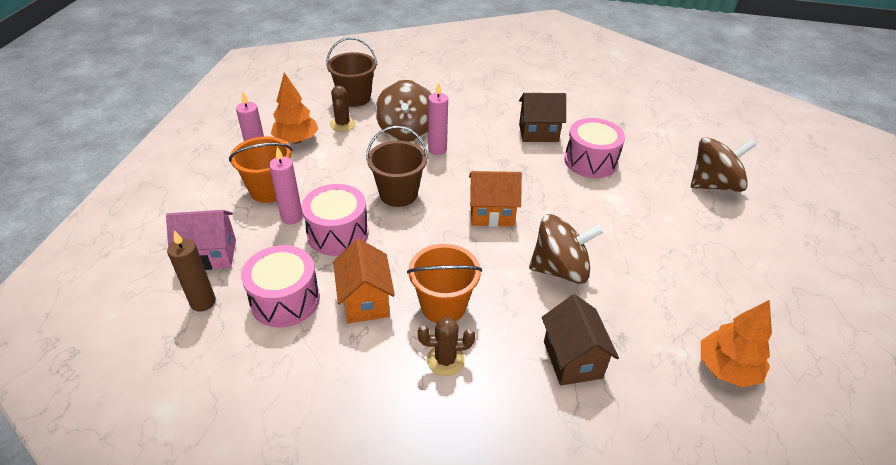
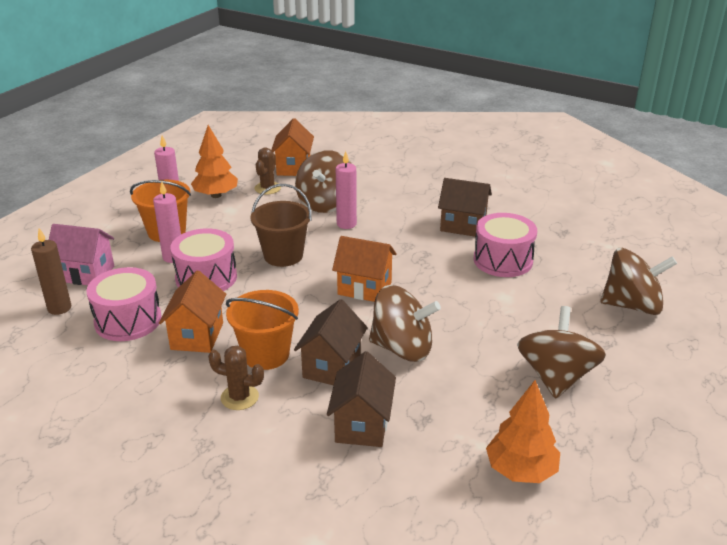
camera: 20 degrees right, 10 degrees down
brown bucket [326,37,377,107] -> orange house [271,118,314,176]
none -> brown house [294,299,368,385]
none -> brown spinning top [517,306,606,399]

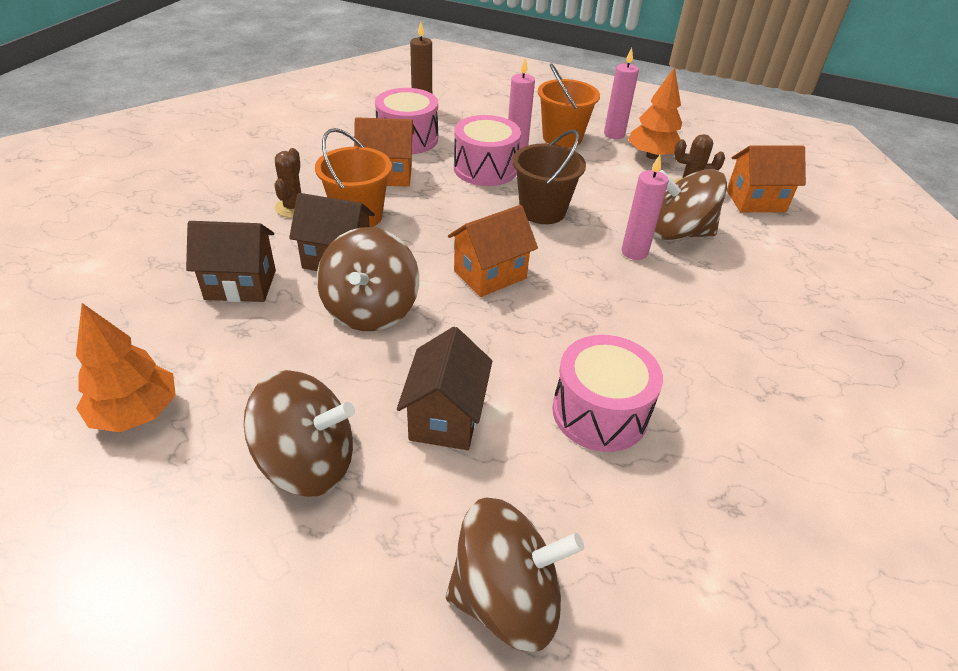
camera: 80 degrees right, 10 degrees up
pink house [49,224,114,285] -> none
orange house [332,236,397,302] -> orange house turned 45 degrees clockwise [448,205,538,297]
brown house [438,178,492,237] -> brown house moved to [397,327,492,450]
brown spinning top [600,248,677,315] -> brown spinning top turned 90 degrees counterclockwise [446,497,584,652]

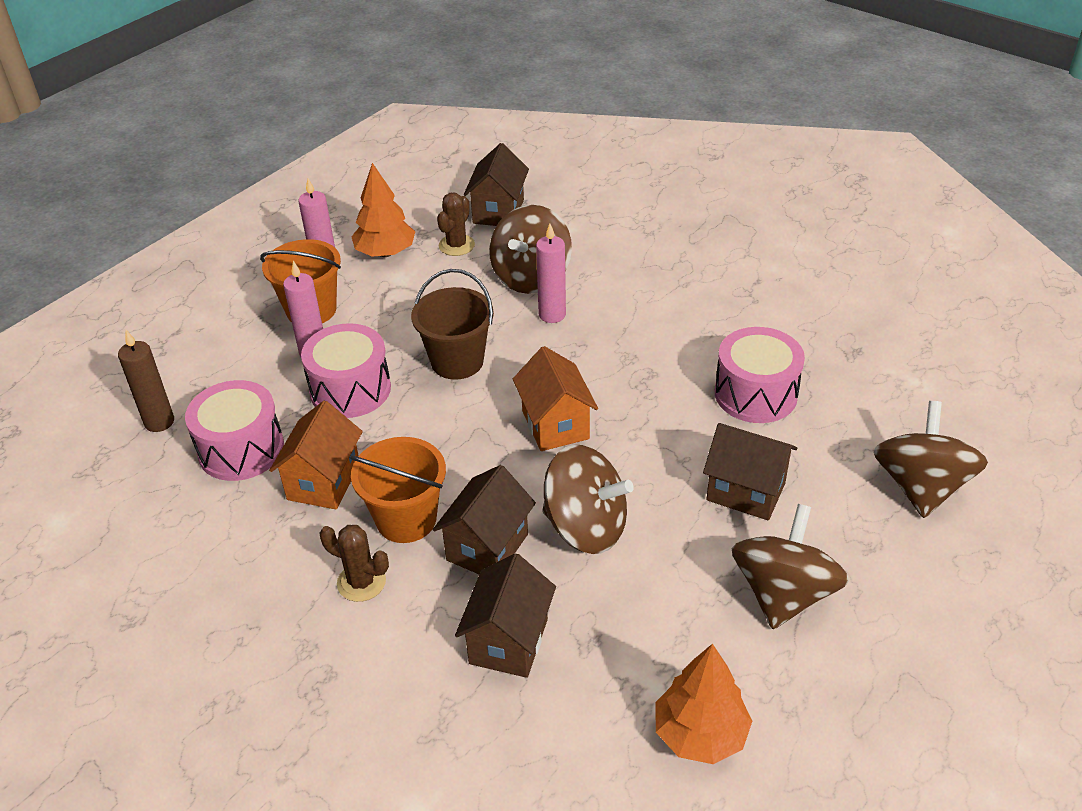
camera: 70 degrees left, 0 degrees up
orange house [726,145,806,212] -> brown house [464,143,529,226]

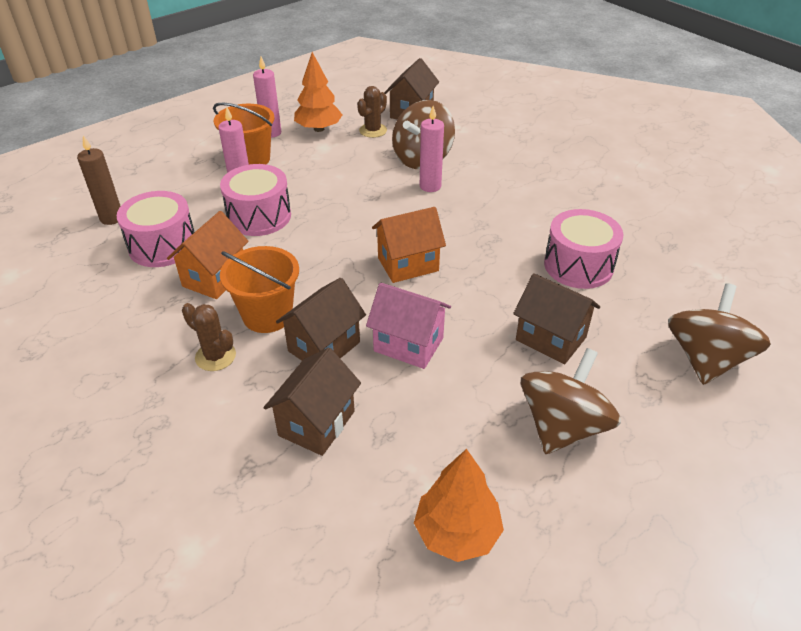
camera: 10 degrees right, 0 degrees up
brown bucket [411,269,494,380] -> none
orange house [513,346,598,451] -> orange house turned 75 degrees clockwise [372,207,446,283]
brown spinning top [543,445,634,554] -> pink house [366,282,451,369]

